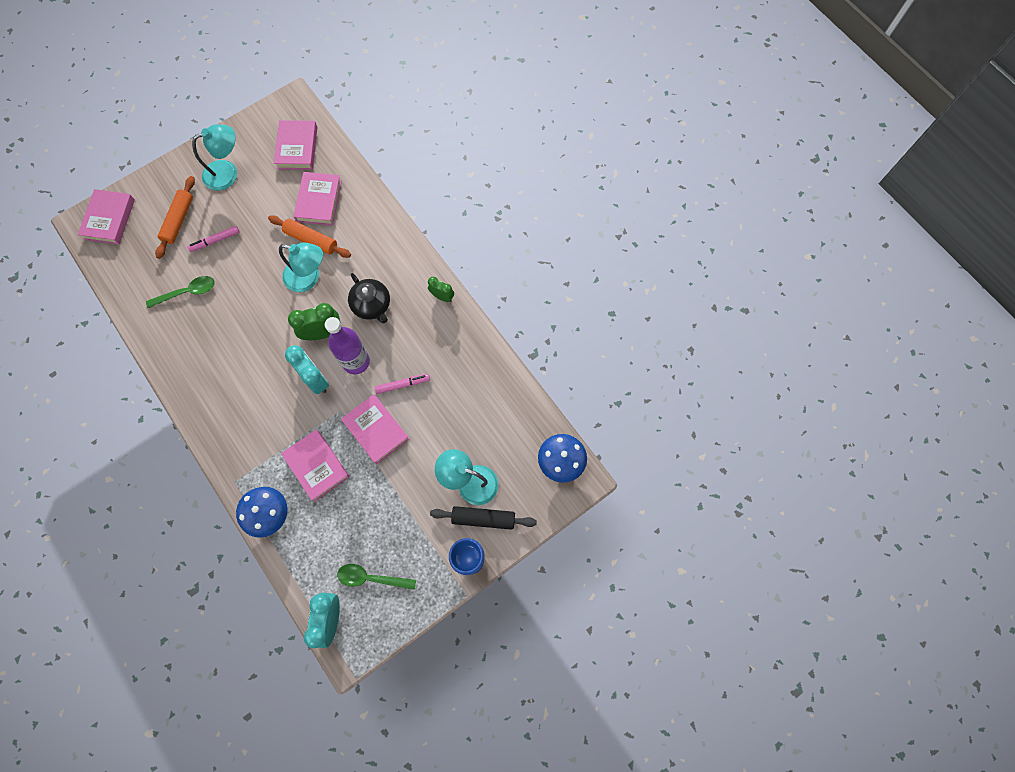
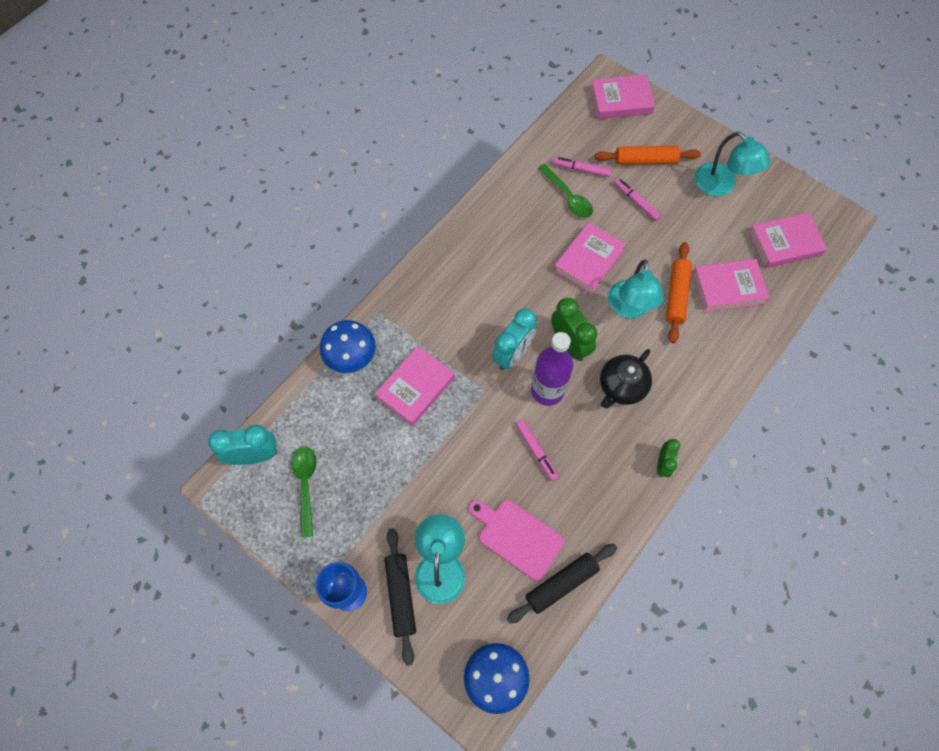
camera: 75 degrees right, 5 degrees down
pink book [341,394,409,464] -> pink book moved to [554,222,626,294]
none -> pink cutting board [469,500,564,581]
none -> black rolling pin [507,544,617,624]
none -> pink marker [553,157,612,177]

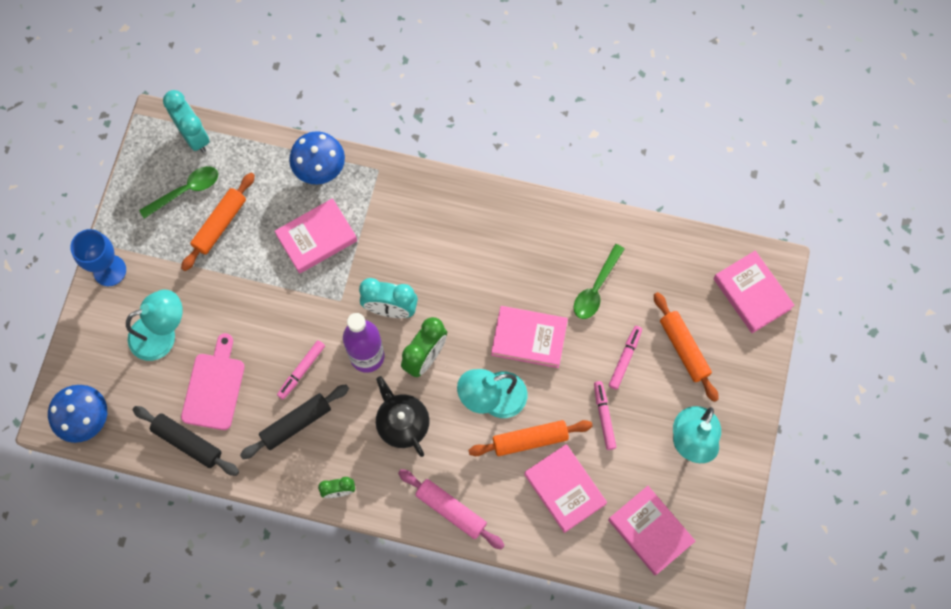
camera: 65 degrees right, 5 degrees up
pink book [375,346,455,426] -> pink book turned 45 degrees counterclockwise [275,198,357,274]
black rolling pin [384,528,416,666] -> black rolling pin moved to [240,384,349,459]
pink marker [553,157,612,177] -> pink marker moved to [594,381,616,450]
black teapot [600,349,652,408] -> black teapot turned 45 degrees clockwise [376,376,430,457]
none -> orange rolling pin [181,173,255,271]
none -> pink rolling pin [398,469,505,550]

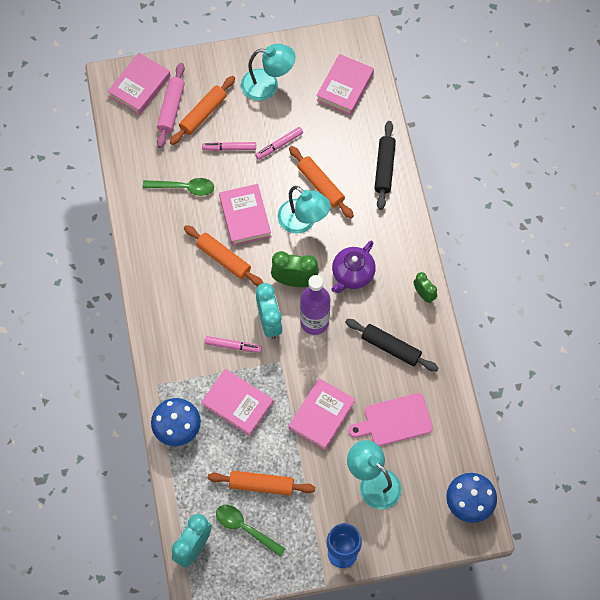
camera: 115 degrees left, 5 degrees down
black rolling pin [133,406,239,476] -> black rolling pin moved to [374,121,396,210]
pink marker [277,340,325,399] -> pink marker moved to [204,336,262,353]
black teapot [376,376,430,457] -> purple teapot [331,240,376,293]
pink rolling pin [398,469,505,550] -> pink rolling pin moved to [157,63,185,148]
pink book [524,444,607,533] -> pink book moved to [289,378,355,450]
none -> orange rolling pin [184,225,263,286]

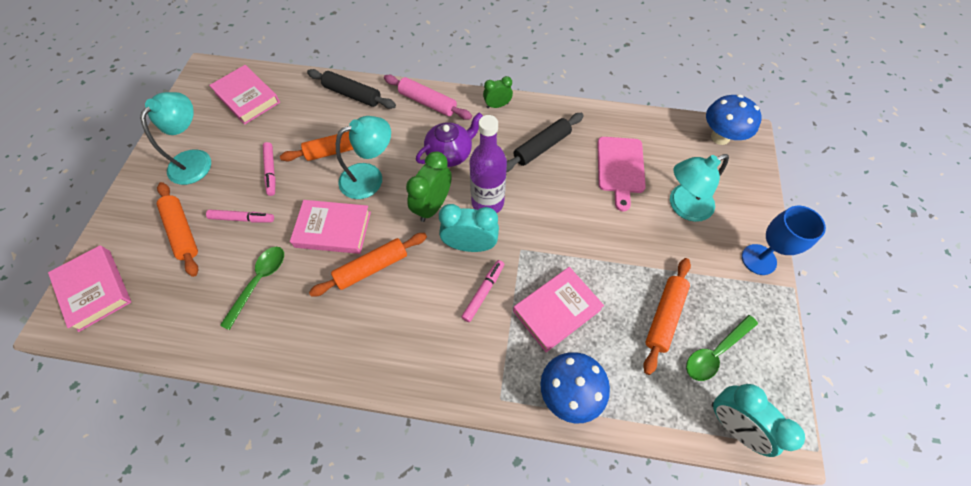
camera: 70 degrees left, 5 degrees down
pink rolling pin [157,63,185,148] -> pink rolling pin moved to [384,75,472,120]
pink marker [202,142,256,151] -> pink marker turned 105 degrees counterclockwise [206,210,274,223]
pink book [289,378,355,450] -> none
purple teapot [331,240,376,293] -> purple teapot turned 90 degrees counterclockwise [416,112,483,167]

